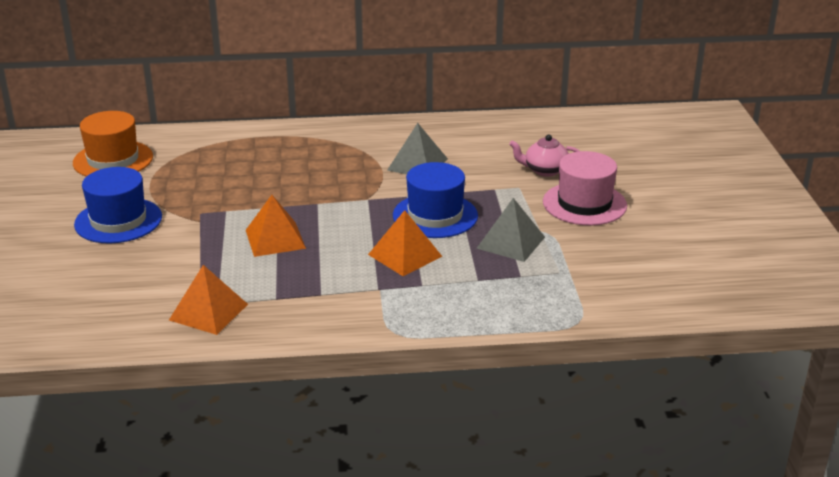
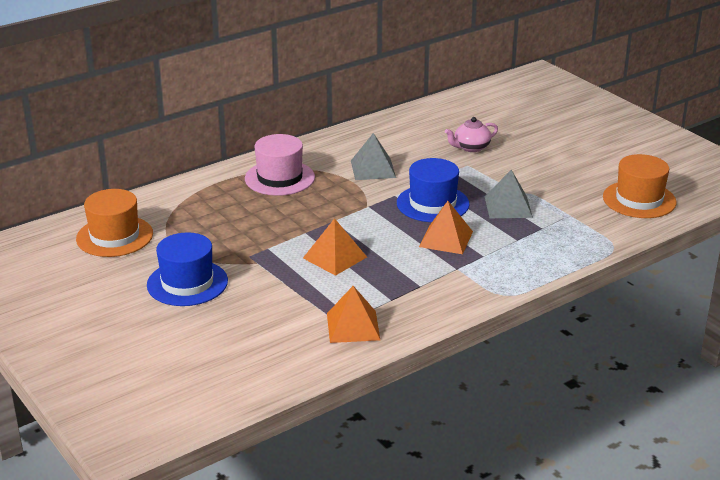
camera: 30 degrees left, 0 degrees up
pink hat [543,151,627,226] -> pink hat moved to [245,134,315,196]
none -> orange hat [603,154,677,218]

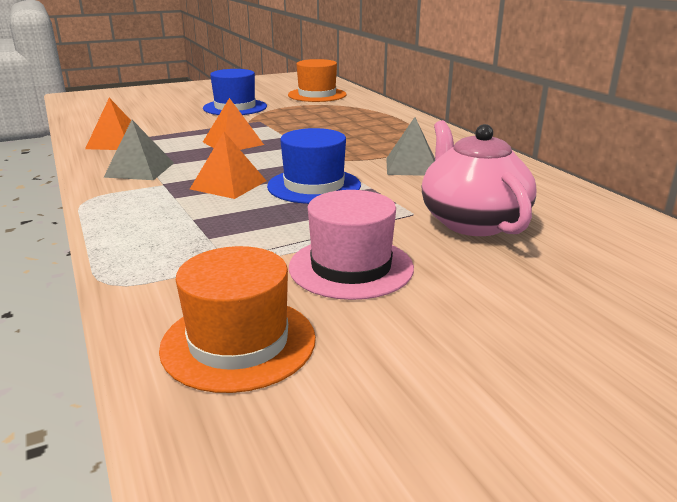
camera: 100 degrees right, 5 degrees down
pink hat [245,134,315,196] -> pink hat moved to [289,190,414,300]
pink teapot [445,117,498,152] -> pink teapot [422,120,536,236], size x1.85
grey pyramid [485,170,533,218] -> grey pyramid moved to [103,120,174,180]

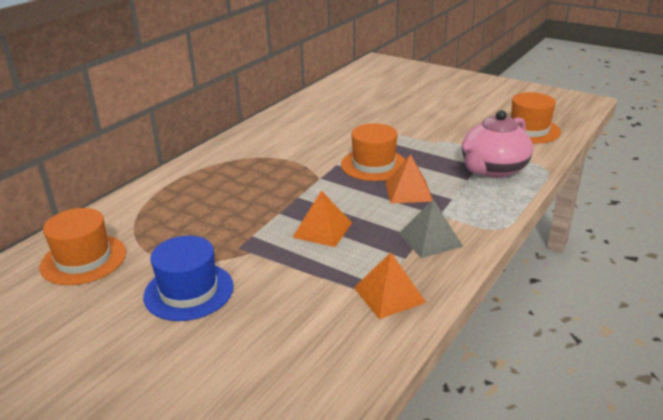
camera: 120 degrees left, 5 degrees up
blue hat [267,128,361,204] -> orange hat [341,123,405,181]
pink hat [289,190,414,300] -> none
grey pyramid [386,117,435,176] -> none
pink teapot [422,120,536,236] -> pink teapot moved to [462,110,533,178]

